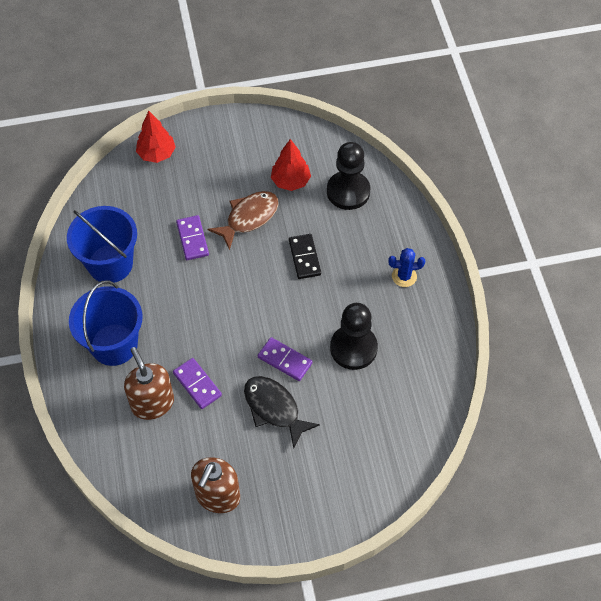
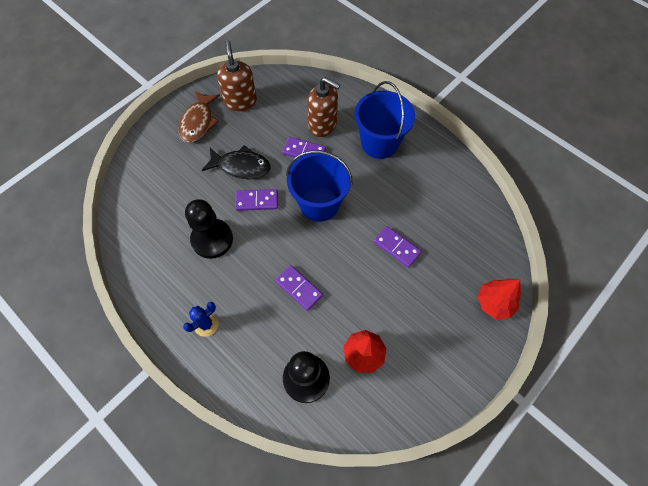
camera: 145 degrees right, 5 degrees up
blue bucket [67,206,137,283] -> blue bucket moved to [286,150,352,222]
brown fish [208,191,279,250] -> brown fish moved to [179,90,220,143]
black domino [289,234,321,279] -> purple domino [275,265,323,311]

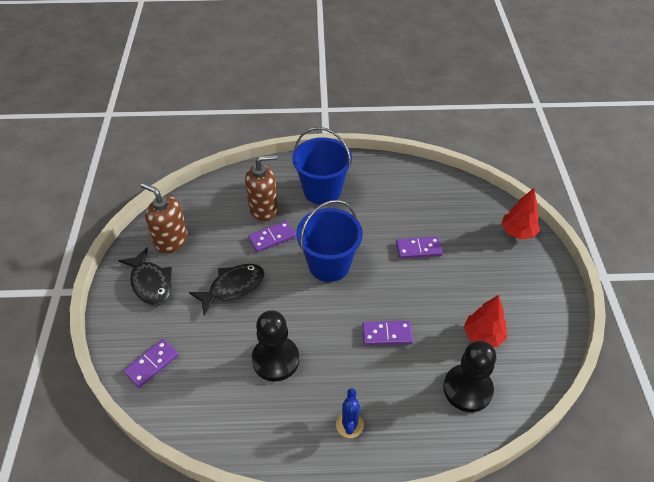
camera: 45 degrees left, 15 degrees down
brown fish [179,90,220,143] -> black fish [119,247,172,306]
purple domino [235,189,278,211] -> purple domino moved to [123,339,179,388]

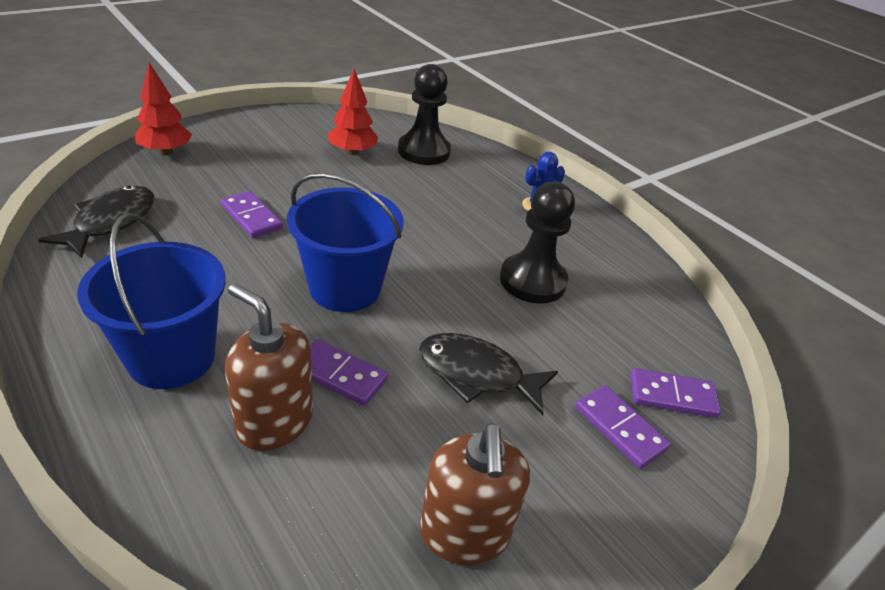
camera: 130 degrees left, 10 degrees down
black fish [119,247,172,306] -> black fish moved to [38,186,155,258]
purple domino [362,321,413,345] -> purple domino moved to [575,385,671,469]

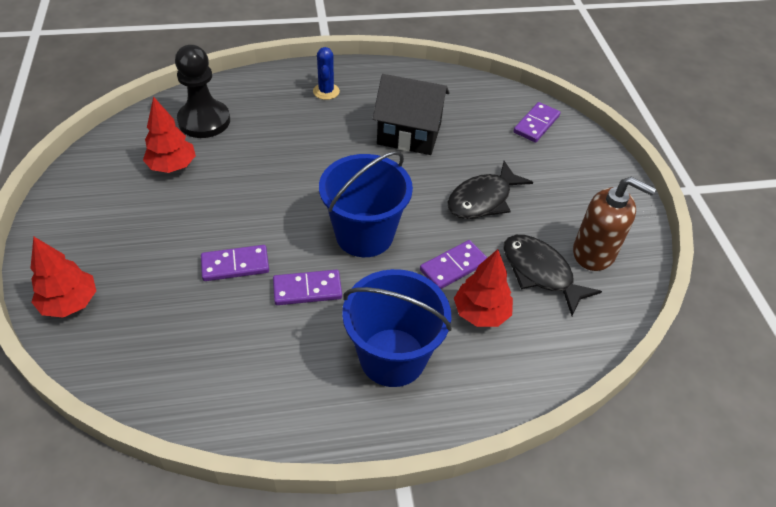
camera: 60 degrees left, 10 degrees up
black fish [38,186,155,258] -> black fish moved to [504,235,602,316]
brown soap dispenser [225,283,313,451] -> red tree [454,249,513,327]
black pawn [500,182,575,304] -> black house [373,74,450,155]
purple domino [575,385,671,469] -> purple domino moved to [273,270,342,305]

